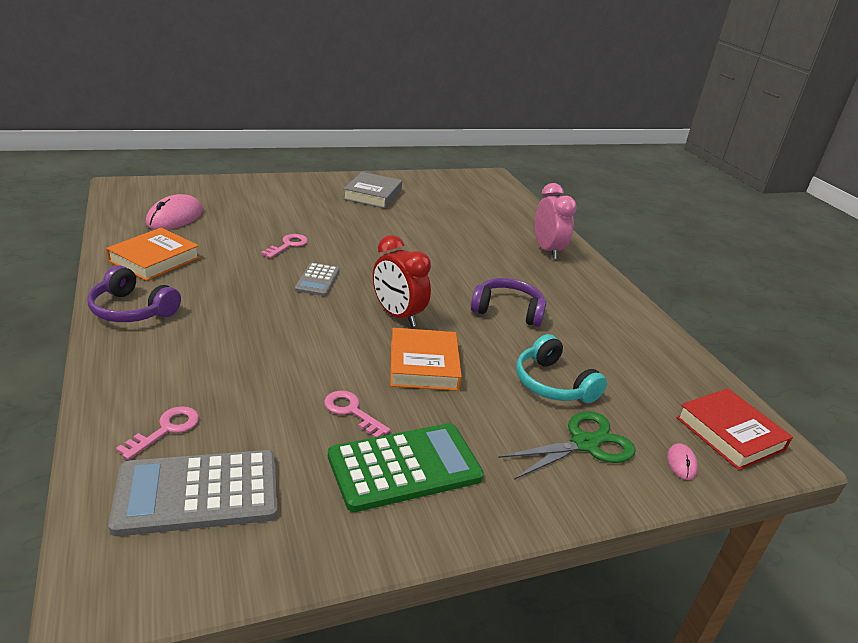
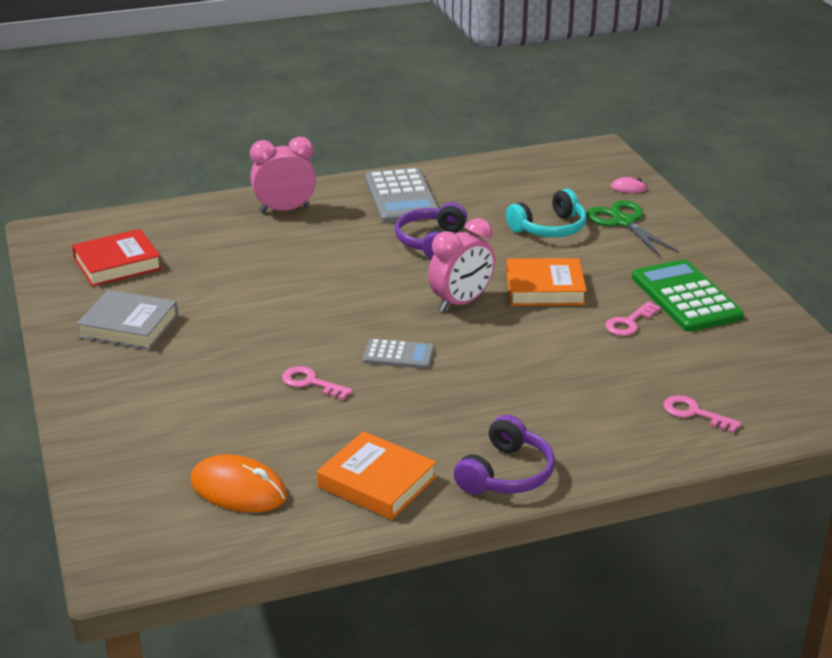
camera: 85 degrees left, 0 degrees up
grey calculator [108,450,278,536] -> grey calculator moved to [365,167,439,223]
pink mouse [146,194,203,230] -> orange mouse [191,454,287,512]
red clock [373,235,431,327] -> pink clock [428,218,495,312]
red book [676,388,793,470] -> red book moved to [72,229,162,287]

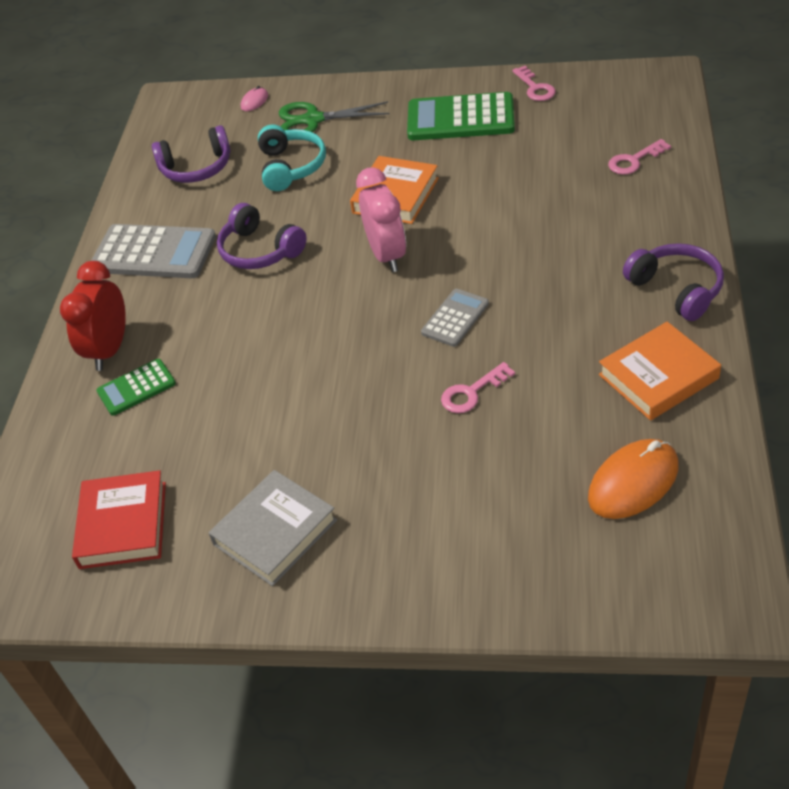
camera: 60 degrees left, 15 degrees up
pink clock [250,137,316,213] -> red clock [60,261,126,371]
pink key [605,301,661,336] -> pink key moved to [512,66,556,101]
none -> green calculator [97,359,176,416]
none -> purple headphones [152,125,231,183]

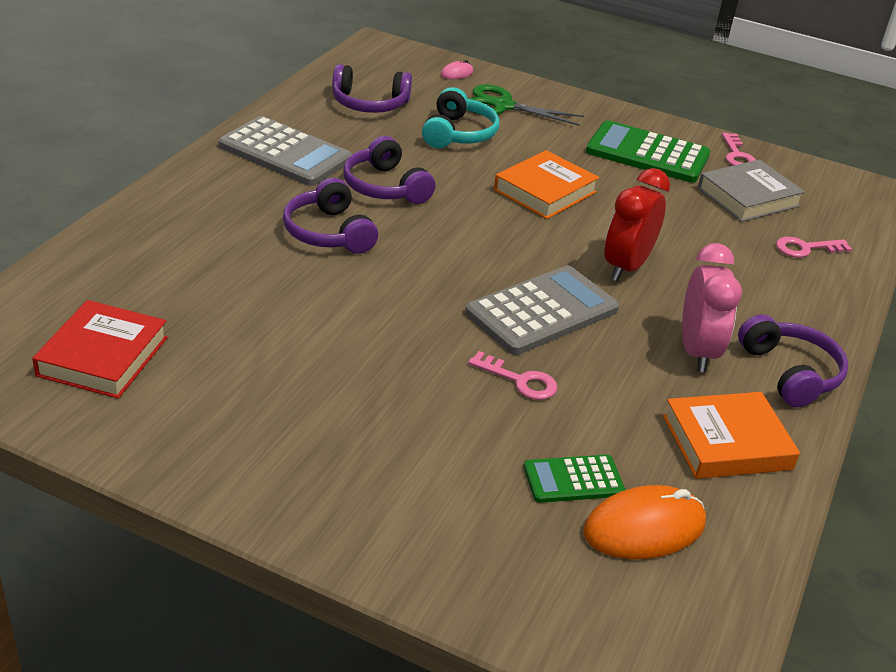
camera: 10 degrees right, 10 degrees down
red clock [60,261,126,371] -> red clock moved to [604,168,670,281]
green calculator [97,359,176,416] -> green calculator moved to [524,455,625,503]
grey book [209,470,337,586] -> grey book moved to [698,160,805,222]
pink clock [356,167,406,272] -> pink clock moved to [682,243,742,372]
grey calculator [421,289,489,347] -> grey calculator [465,266,619,355], size x1.81
pink key [441,362,515,413] -> pink key turned 135 degrees counterclockwise [468,351,558,400]
none -> purple headphones [283,178,378,254]

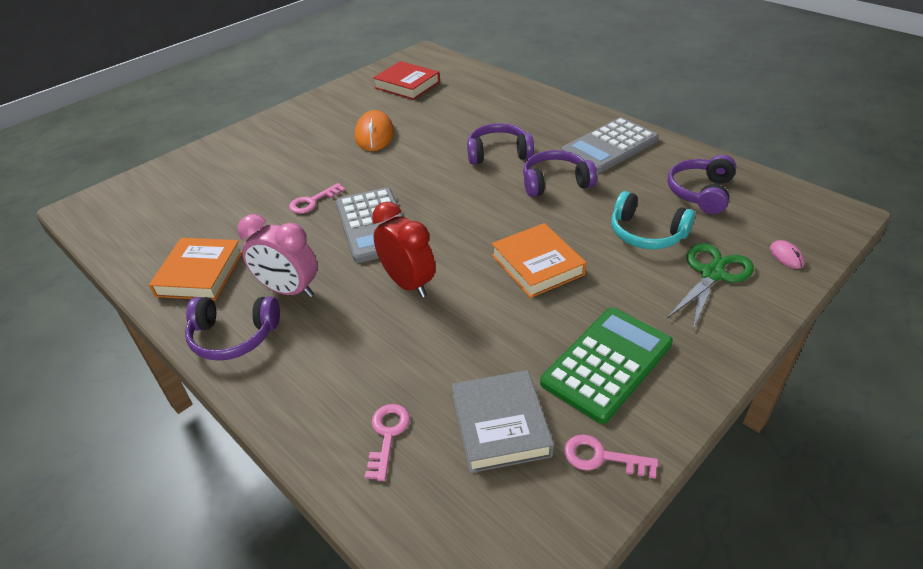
camera: 115 degrees right, 5 degrees up
green calculator [524,455,625,503] -> none
orange mouse [583,485,706,560] -> orange mouse moved to [355,110,394,151]

